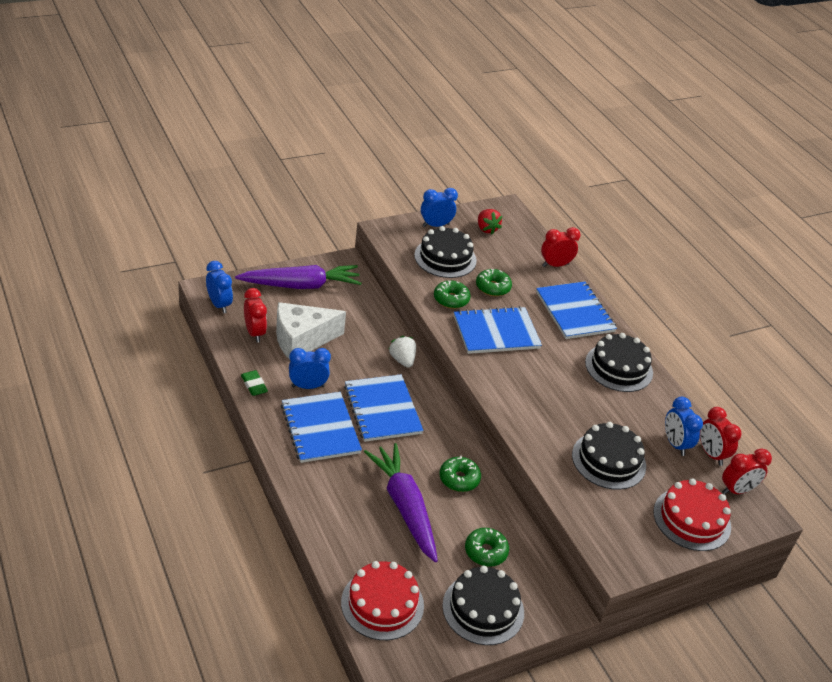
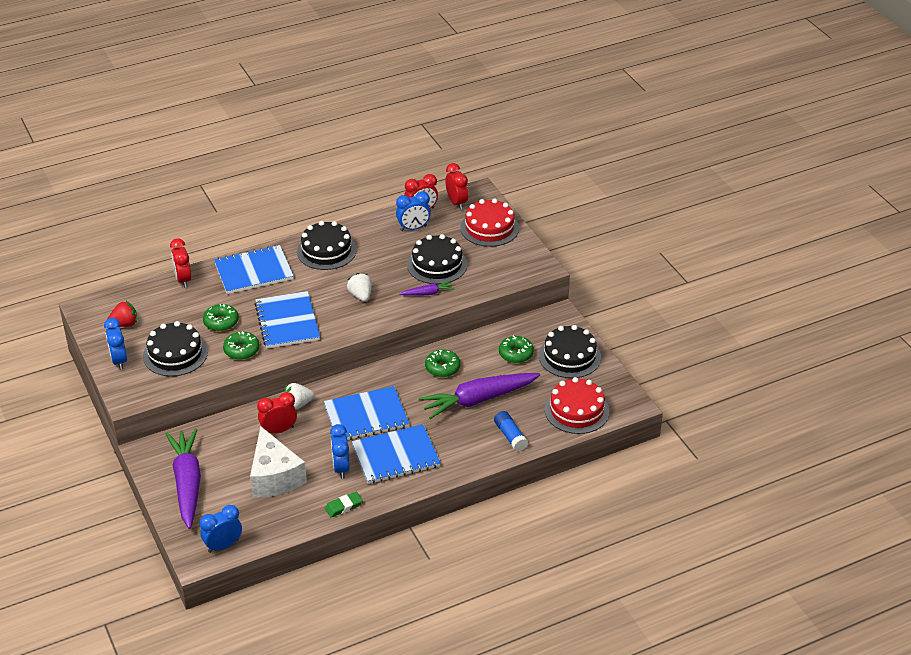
camera: 85 degrees left, 0 degrees up
red clock [244,288,267,342] -> red clock moved to [257,392,297,434]
none -> white strawberry [347,273,372,301]
none -> purple carrot [399,281,455,296]
none -> blue glue stick [494,411,528,451]

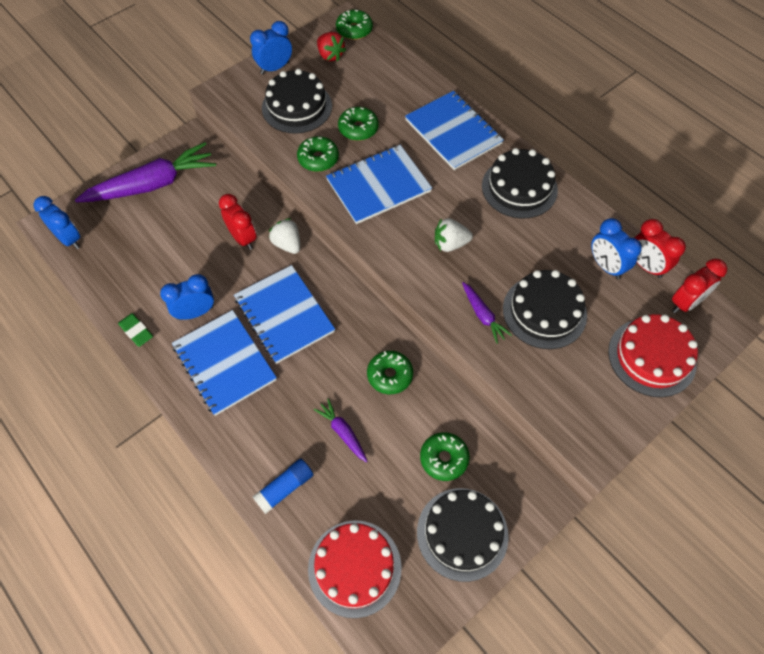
camera: 75 degrees right, 20 degrees up
red clock [170,238,191,288] -> none
white cheese [250,426,307,497] -> none
white strawberry [347,273,372,301] -> white strawberry turned 150 degrees counterclockwise [435,218,473,252]
purple carrot [418,373,540,419] -> purple carrot [314,399,368,462], size x0.46
none -> green donut [336,10,373,40]

